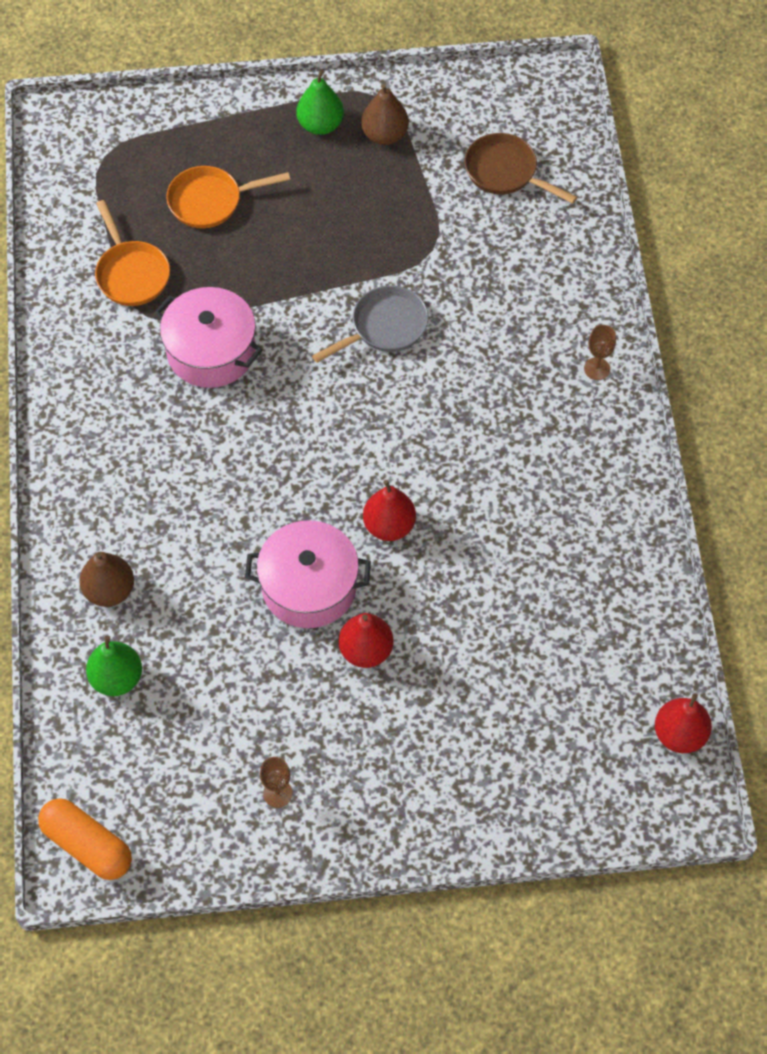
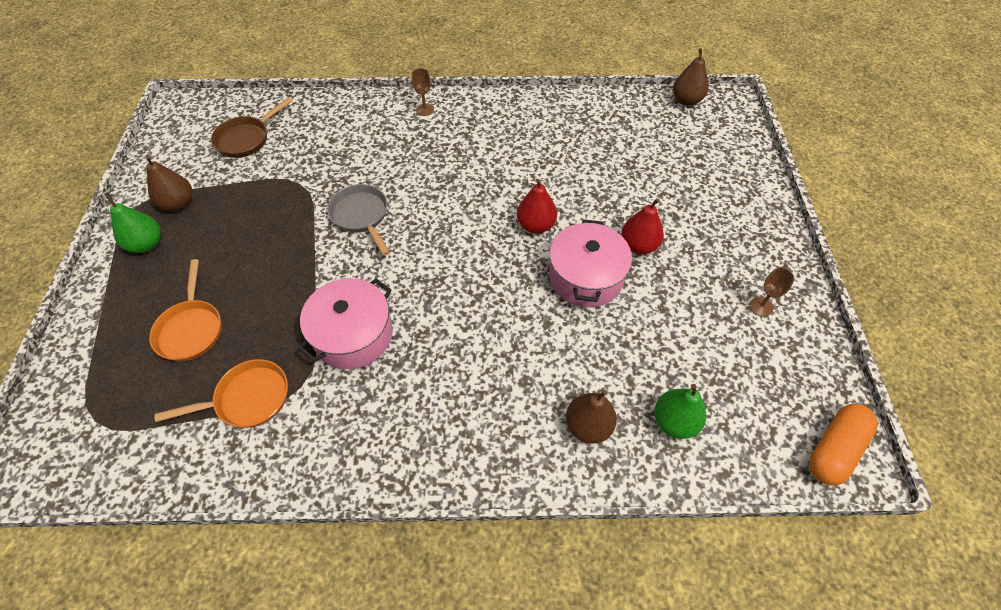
camera: 85 degrees left, 5 degrees down
red pear [655,693,712,753] -> brown pear [673,48,708,106]

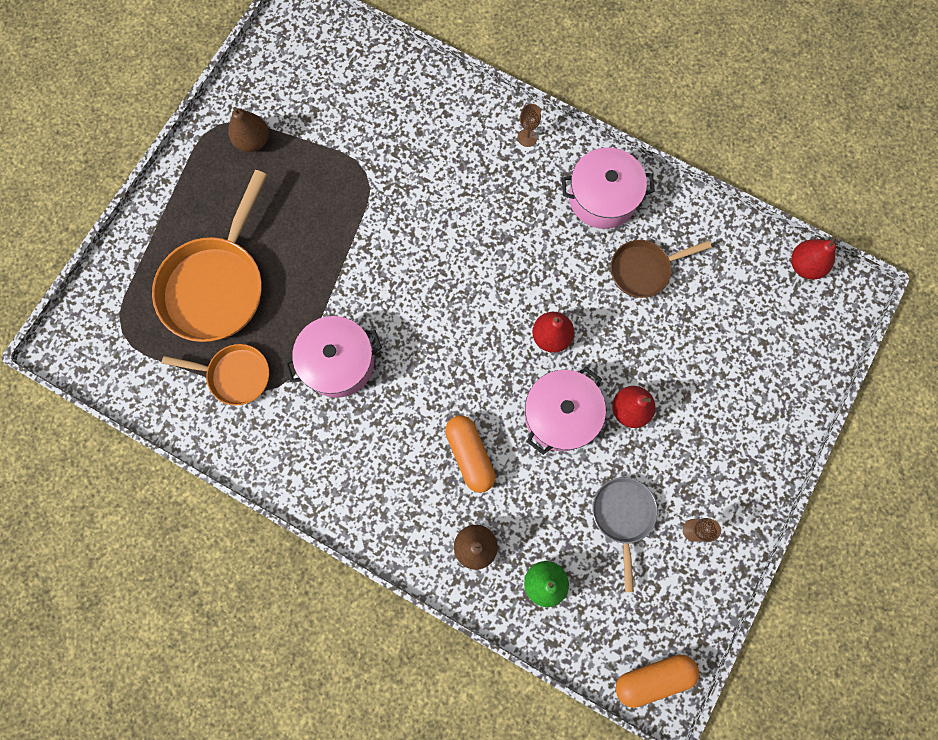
camera: 30 degrees right, 20 degrees up
green pear [106,195,161,253] -> none
orange pan [149,259,222,361] -> orange pan [152,170,267,342], size x1.76
brown pan [211,97,292,158] -> brown pan moved to [610,240,712,298]
grey pan [327,184,390,256] -> grey pan moved to [592,477,658,592]
brown pear [673,48,708,106] -> red pear [791,236,837,279]
none -> orange capsule [445,415,496,493]
none -> pink pot [562,147,655,229]

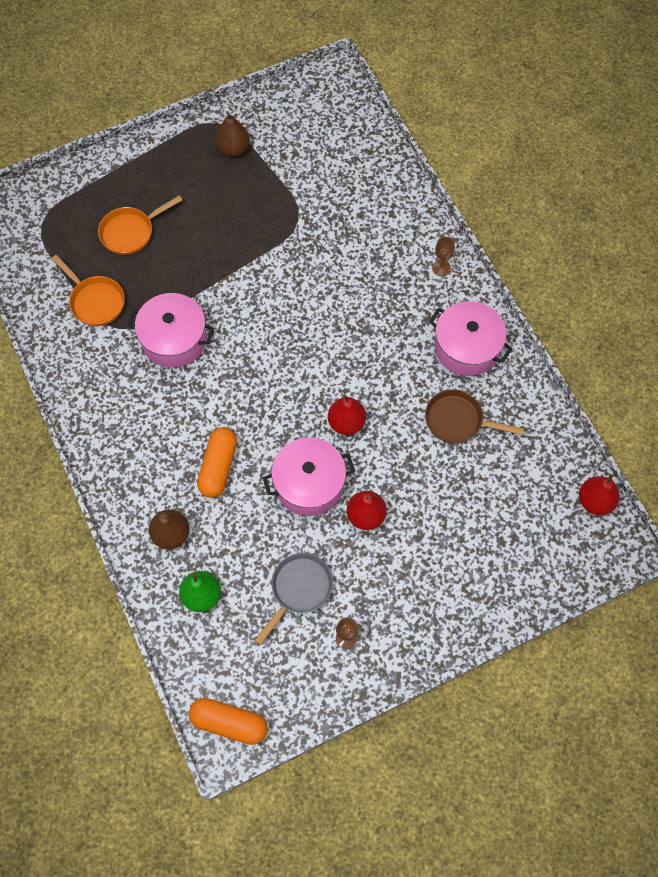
camera: 35 degrees right, 10 degrees down
orange pan [152,170,267,342] -> orange pan [98,195,182,255], size x0.57

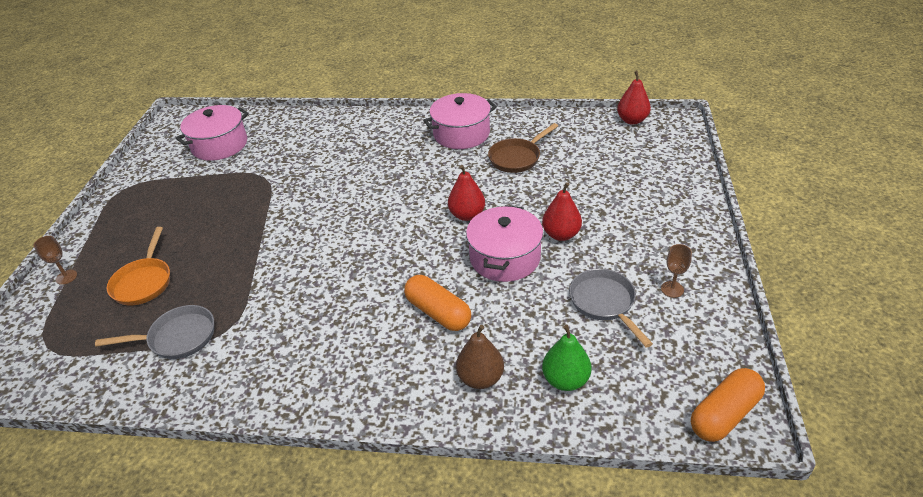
camera: 55 degrees left, 25 degrees down
orange pan [51,255,125,326] -> grey pan [95,305,214,359]
pink pot [127,293,214,368] -> pink pot moved to [176,105,249,161]
brown pear [215,112,250,157] -> none
brown goblet [432,237,455,276] -> brown goblet moved to [34,236,77,285]

